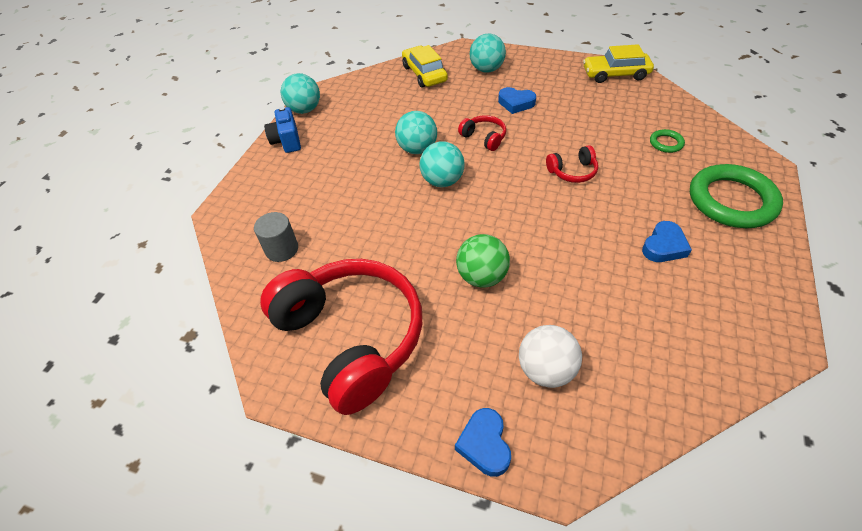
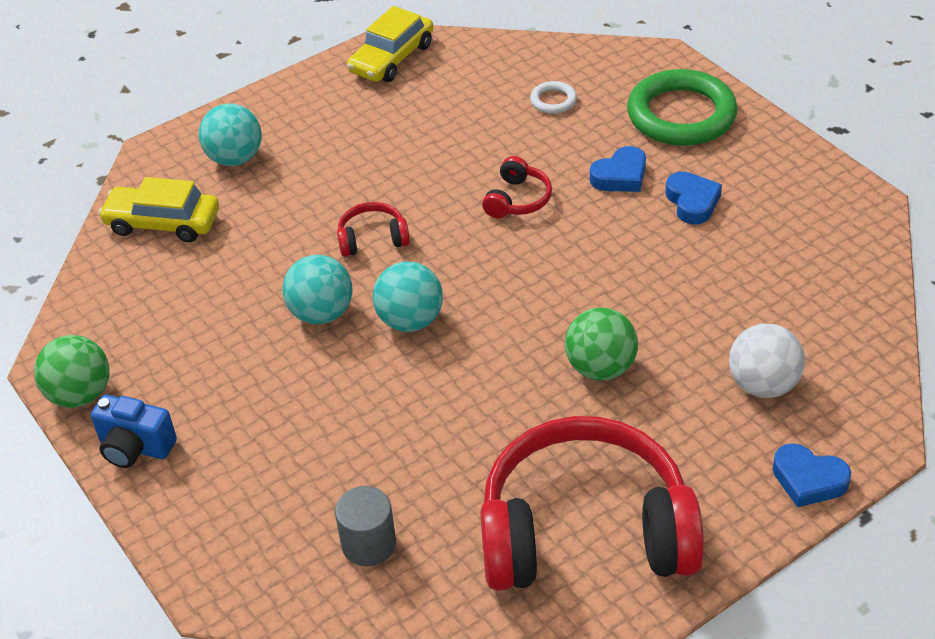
camera: 55 degrees left, 5 degrees down
turquoise ball [281,73,320,114] -> green ball [34,335,109,408]
blue heart [498,87,536,114] -> blue heart moved to [590,146,646,192]
green ring [650,129,685,153] -> white ring [530,81,577,114]

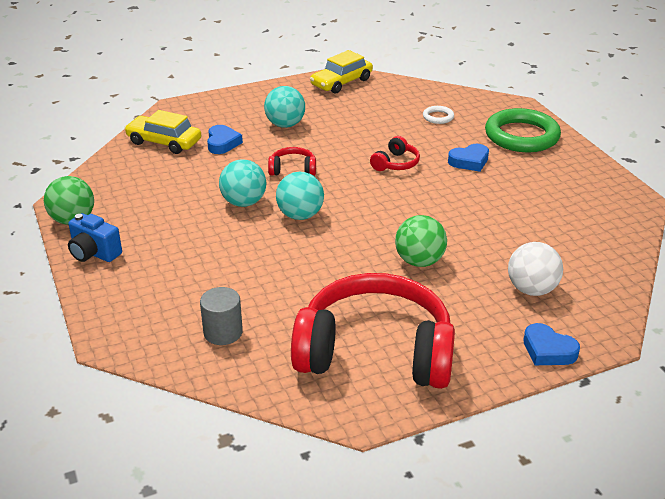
camera: 10 degrees right, 10 degrees down
turquoise ball [199,104,262,166] -> turquoise ball moved to [264,86,305,128]
blue heart [665,172,722,225] -> blue heart moved to [207,125,243,154]

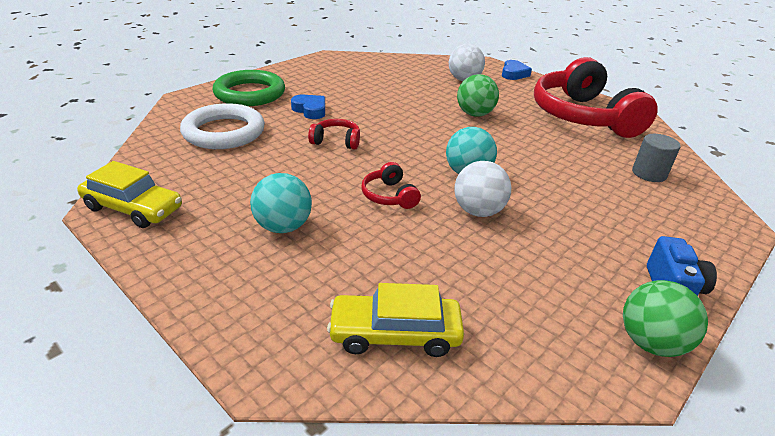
camera: 115 degrees left, 0 degrees up
yellow car [124,110,201,154] -> yellow car turned 90 degrees clockwise [327,283,464,357]
blue heart [207,125,243,154] -> none
turquoise ball [219,160,266,207] -> white ball [454,161,511,217]
white ring [423,106,454,124] -> white ring [180,103,265,149], size x2.29

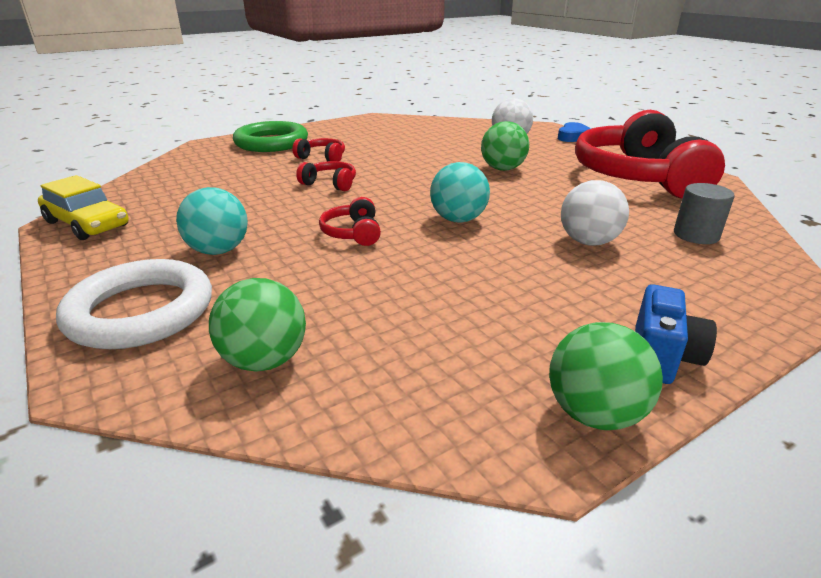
camera: 15 degrees right, 5 degrees down
white ring [180,103,265,149] -> white ring moved to [56,259,212,349]
blue heart [291,95,325,119] -> red headphones [292,138,345,162]
yellow car [327,283,464,357] -> green ball [209,278,306,372]
white ball [454,161,511,217] -> white ball moved to [561,180,629,246]

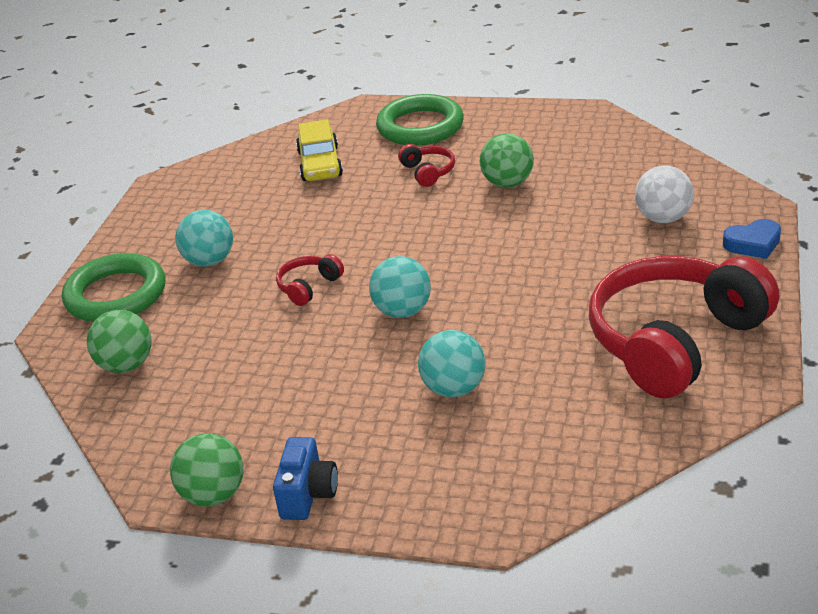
camera: 50 degrees right, 5 degrees up
yellow car [38,175,128,240] -> yellow car moved to [296,119,343,181]
white ring [56,259,212,349] -> green ring [62,253,166,322]
red headphones [296,161,356,191] -> none
green ball [481,121,529,171] -> green ball moved to [480,133,534,188]
white ball [561,180,629,246] -> turquoise ball [418,330,485,397]
blue camera [635,284,717,384] -> blue camera turned 60 degrees counterclockwise [273,437,338,520]
grey cylinder [674,183,735,244] -> none

